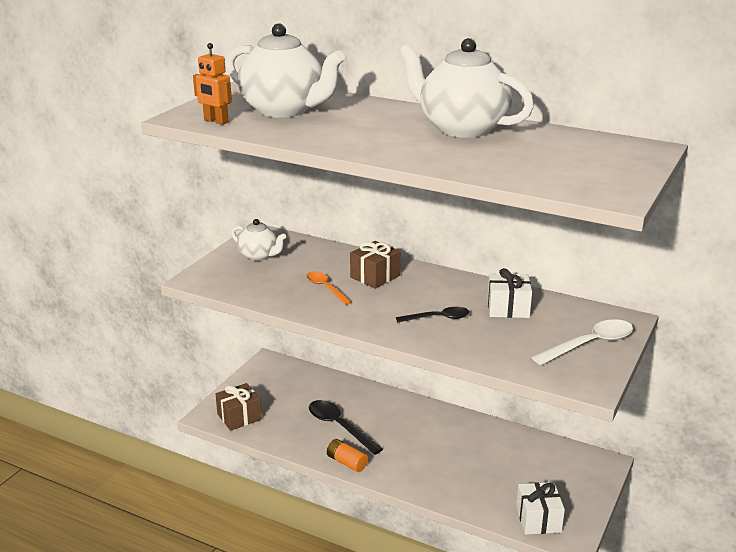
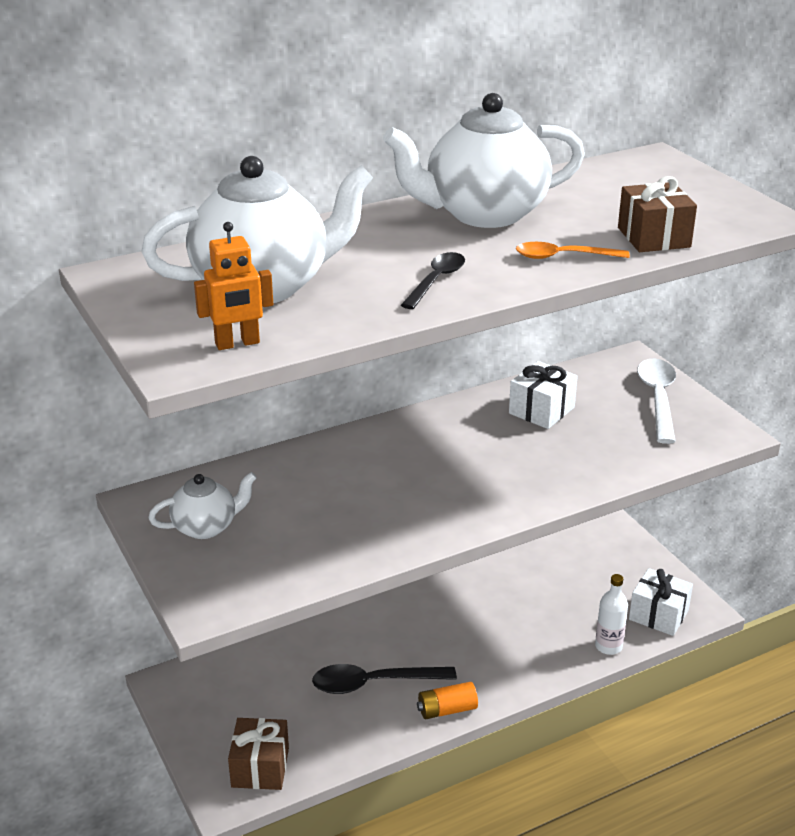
camera: 55 degrees left, 5 degrees up
orange spoon [307,271,351,305] -> orange spoon moved to [516,242,630,259]
brown gift [350,241,400,289] -> brown gift moved to [618,176,697,252]
black spoon [396,307,469,323] -> black spoon moved to [401,252,465,309]
none -> white bottle [595,574,628,655]

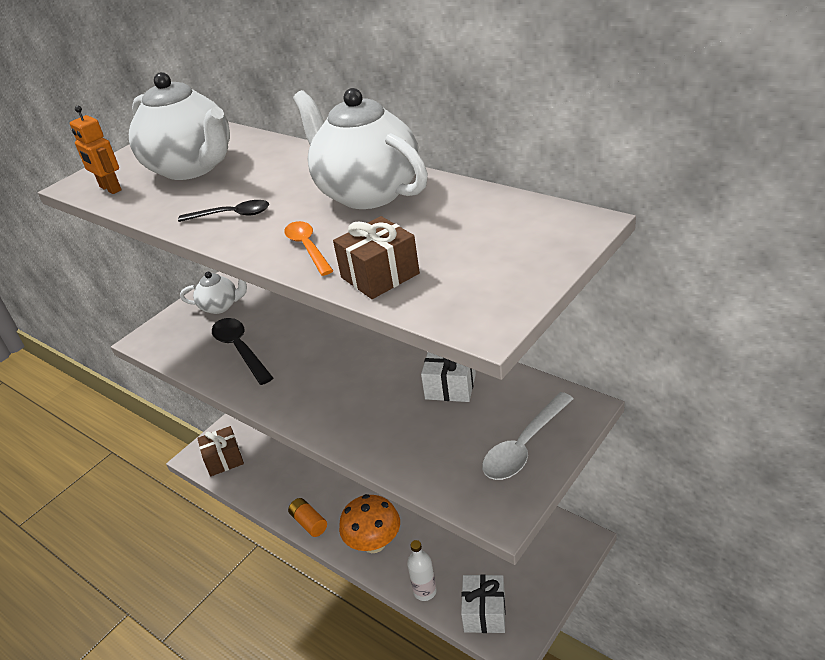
camera: 70 degrees right, 5 degrees up
white teapot [148,472,257,539] -> white teapot turned 45 degrees counterclockwise [180,272,247,314]
black spoon [312,664,457,694] -> black spoon moved to [212,318,273,385]
white spoon [637,359,676,444] -> white spoon turned 150 degrees clockwise [482,392,574,480]
none -> orange mushroom [339,494,400,553]

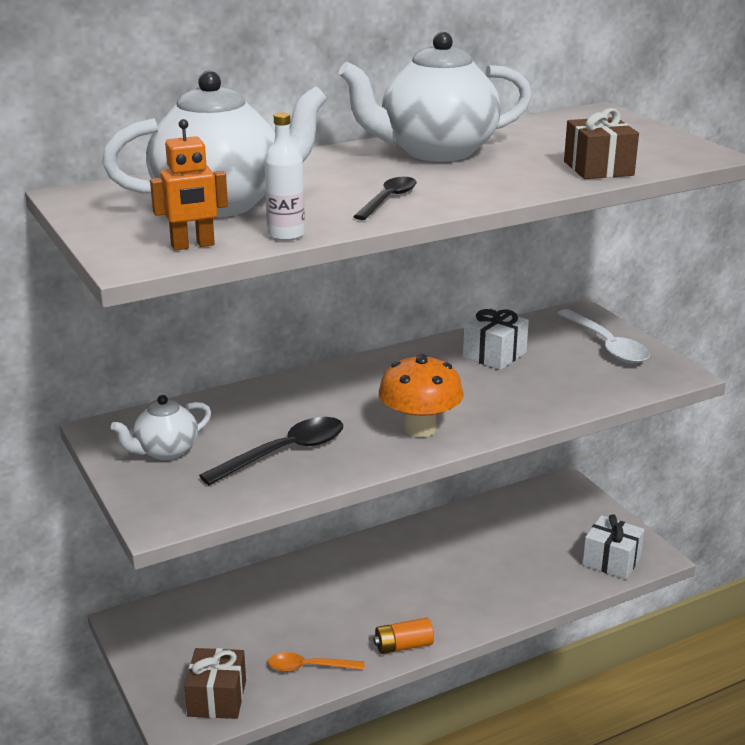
camera: 70 degrees left, 10 degrees down
white teapot [180,272,247,314] -> white teapot turned 150 degrees counterclockwise [111,395,211,460]
black spoon [212,318,273,385] -> black spoon turned 150 degrees clockwise [199,417,343,485]
orange spoon [284,221,333,276] -> orange spoon moved to [268,652,364,672]
orange mushroom [339,494,400,553] -> orange mushroom moved to [379,354,464,437]
white bottle [407,540,437,601] -> white bottle moved to [264,113,305,241]

